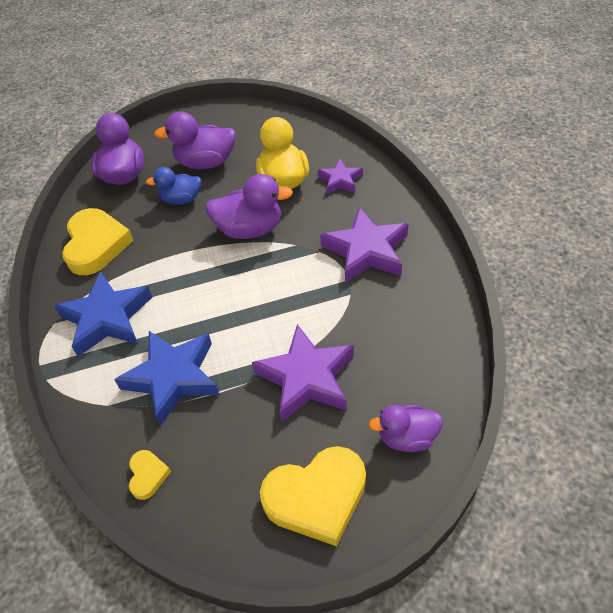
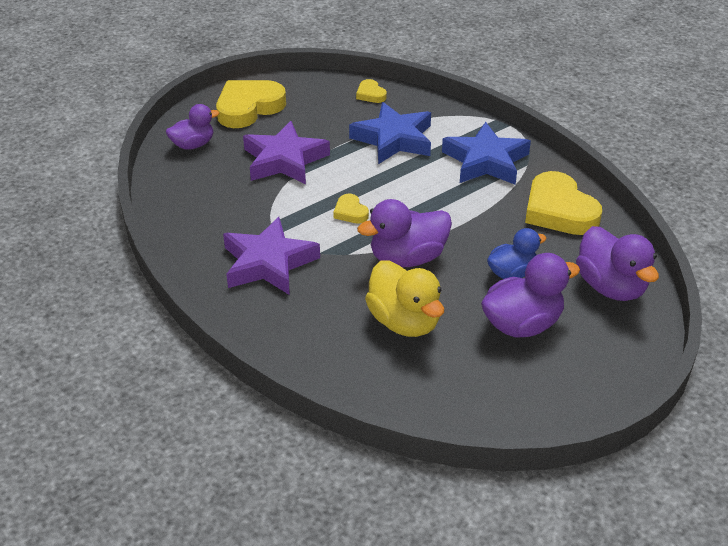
camera: 155 degrees right, 10 degrees down
purple star [318,159,363,194] -> none
none -> yellow heart [333,194,369,224]

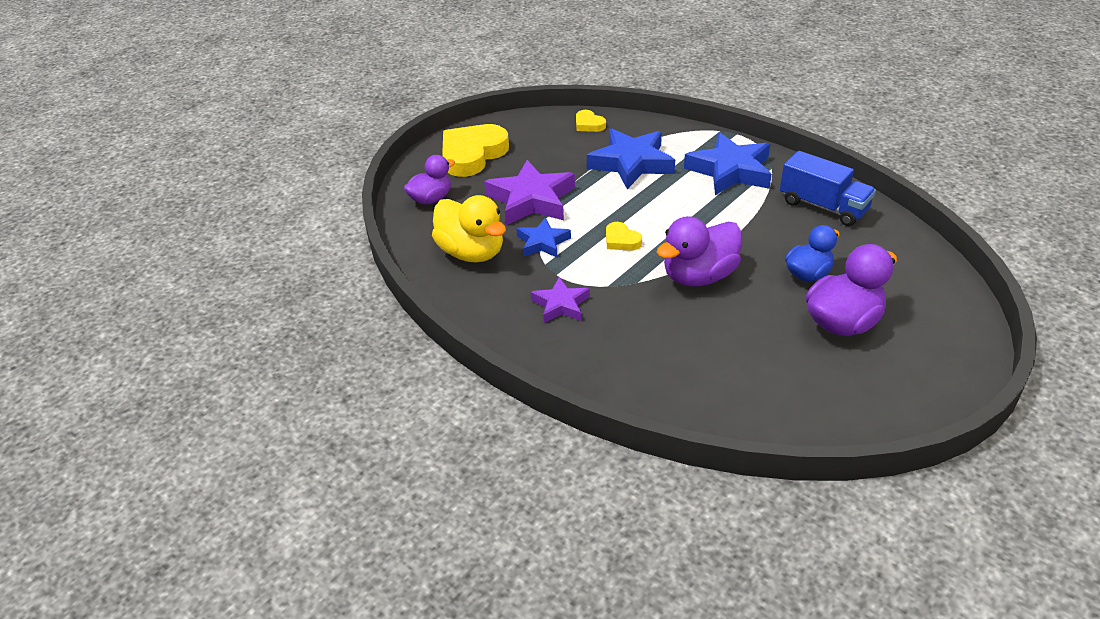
camera: 10 degrees left, 0 degrees up
purple star [223,217,320,295] -> purple star [531,277,590,323], size x0.57
yellow duck [365,260,444,337] -> yellow duck moved to [432,195,506,262]
yellow heart [525,171,602,235] -> blue truck [780,151,876,226]
purple duck [576,226,659,301] -> none
none -> blue star [517,217,571,258]

